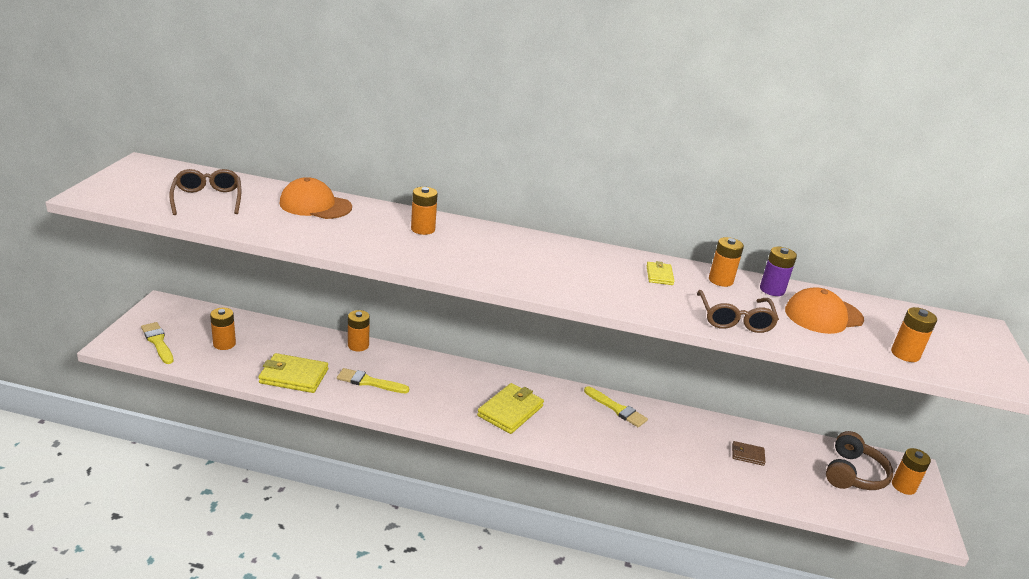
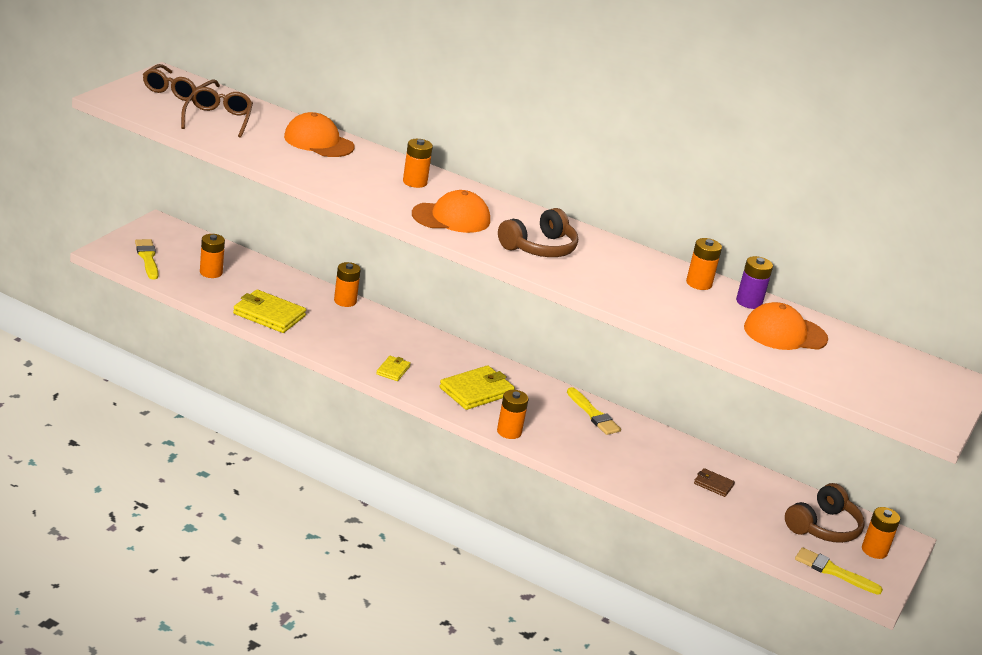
camera: 15 degrees right, 0 degrees up
yellow brush [337,368,409,393] -> yellow brush moved to [795,547,883,595]
yellow wallet [646,261,674,285] -> yellow wallet moved to [376,356,411,381]
brown glasses [697,290,779,333] -> brown glasses moved to [143,64,220,101]
orange battery [891,307,937,362] -> orange battery moved to [497,390,529,439]
none -> orange cap [412,190,490,233]
none -> brown headphones [498,208,578,257]

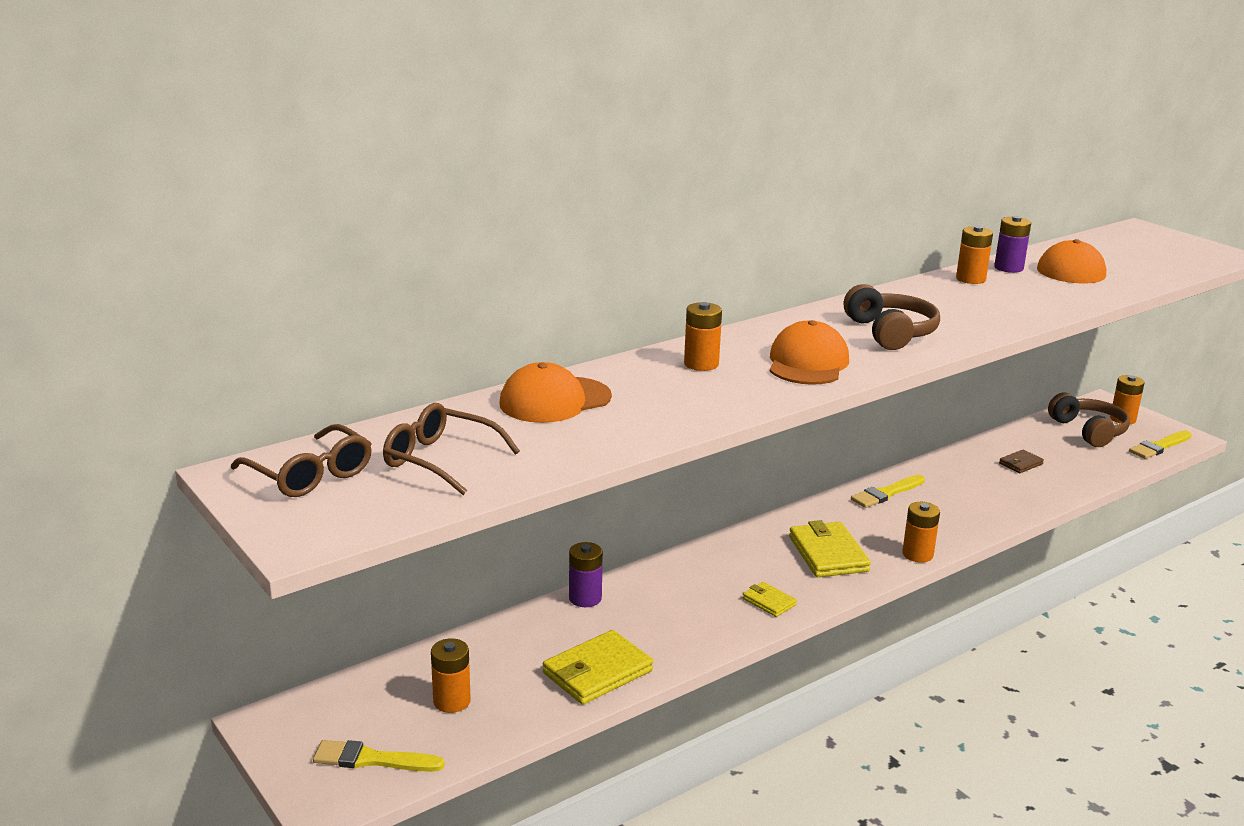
camera: 60 degrees left, 5 degrees down
orange battery [334,262,361,307] -> purple battery [569,542,603,607]
yellow brush [567,387,621,435] -> yellow brush turned 150 degrees clockwise [851,475,925,508]

